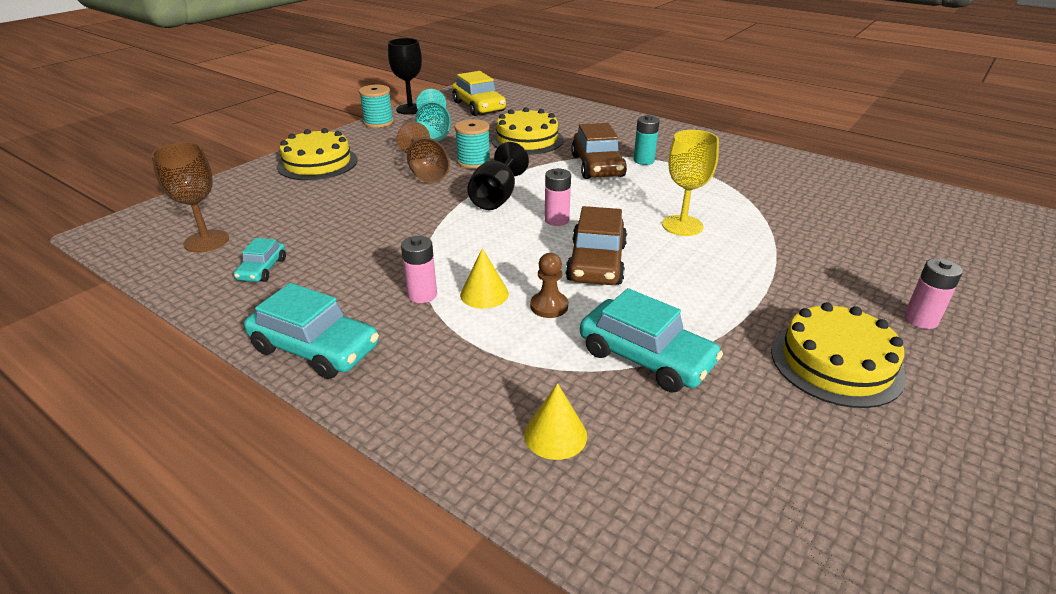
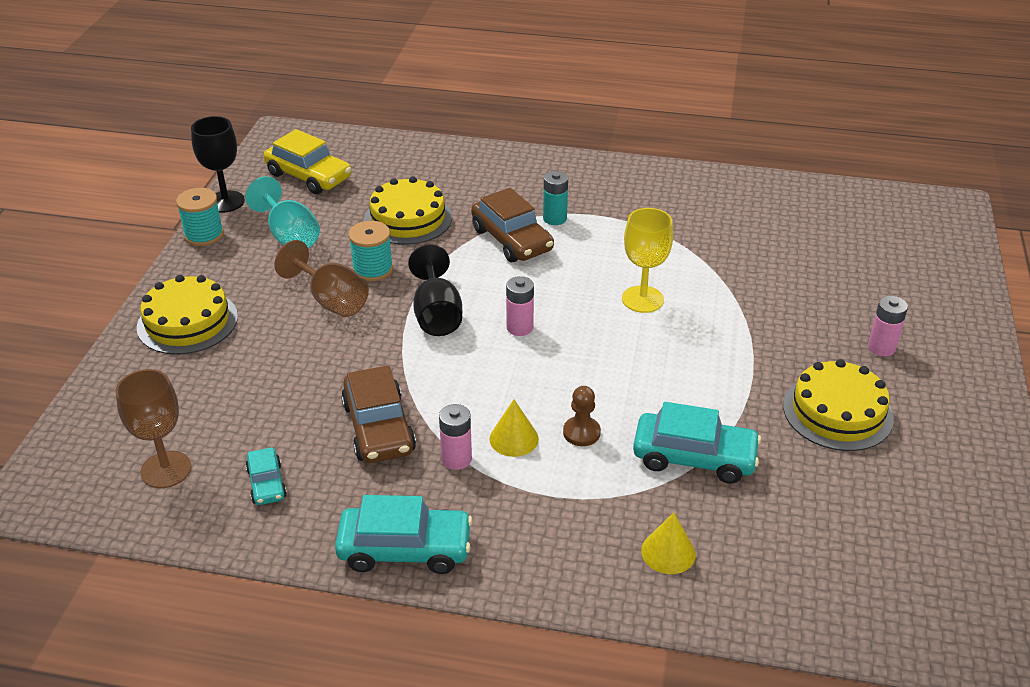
camera: 25 degrees left, 5 degrees up
brown car [566,206,627,285] -> brown car moved to [341,365,416,463]

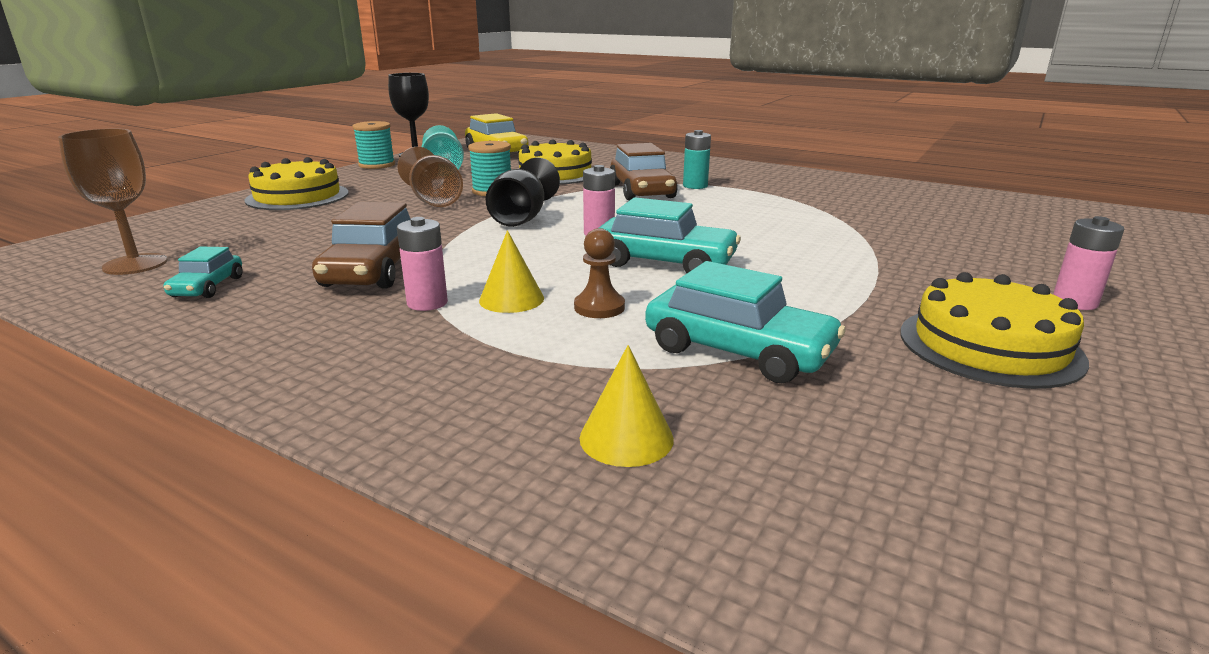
camera: 20 degrees right, 15 degrees down
turquoise car [335,495,473,574] -> turquoise car moved to [599,197,741,273]
yellow goblet [622,208,673,313] -> none

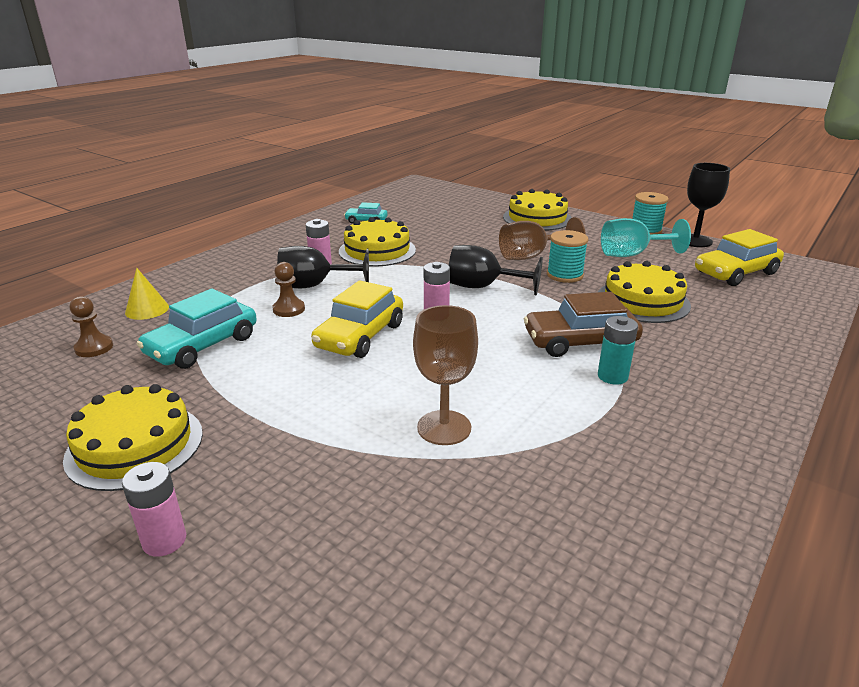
camera: 95 degrees right, 5 degrees up
brown goblet [58,128,168,275] -> brown goblet moved to [413,305,478,445]
brown car [312,202,411,289] -> yellow cake [339,217,416,267]
yellow cone [479,230,544,313] -> black goblet [277,246,369,288]
turquoise car [599,197,741,273] -> yellow car [311,280,403,358]
none -> brown pawn [70,296,113,357]

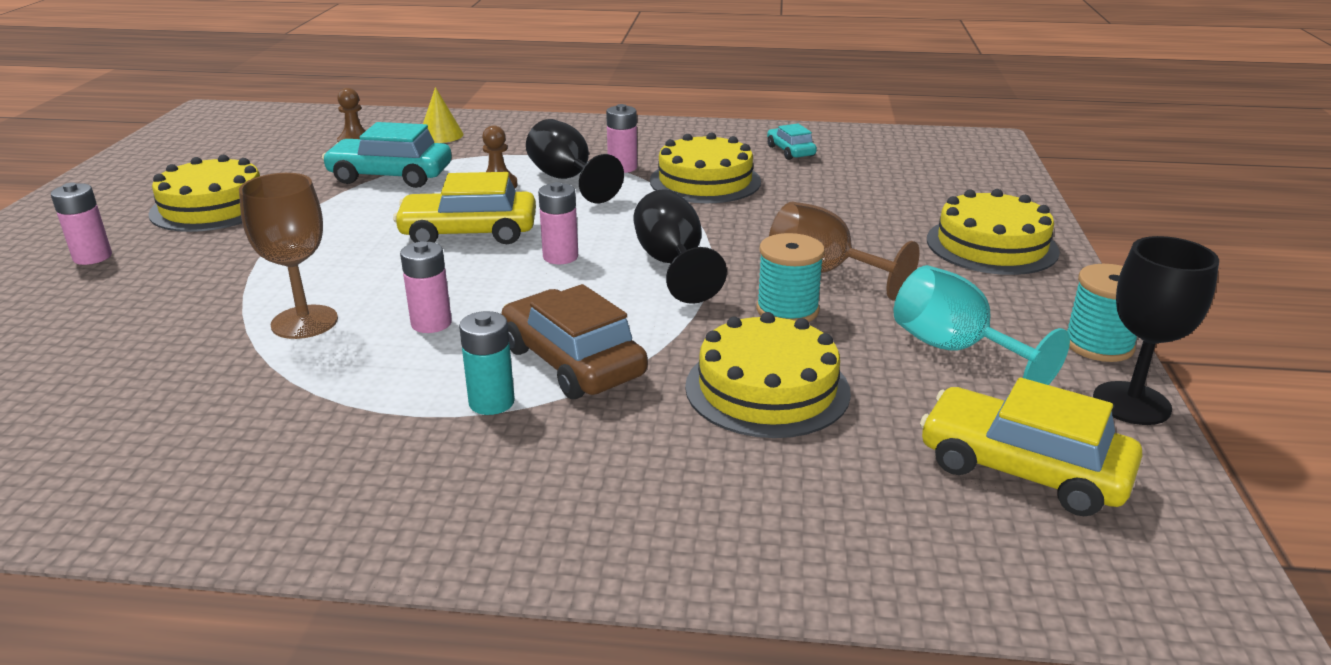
camera: 60 degrees right, 0 degrees up
none -> pink battery [400,242,452,333]

